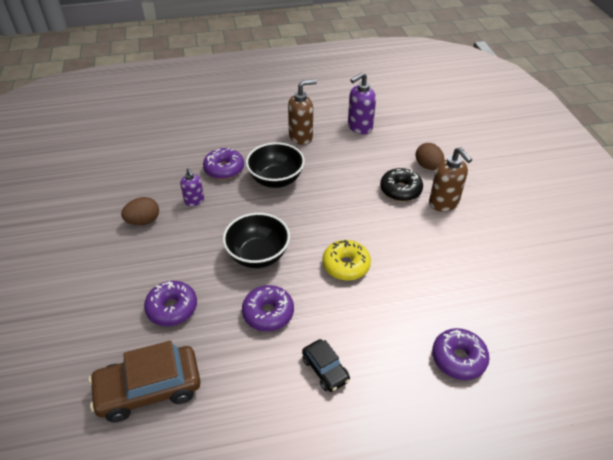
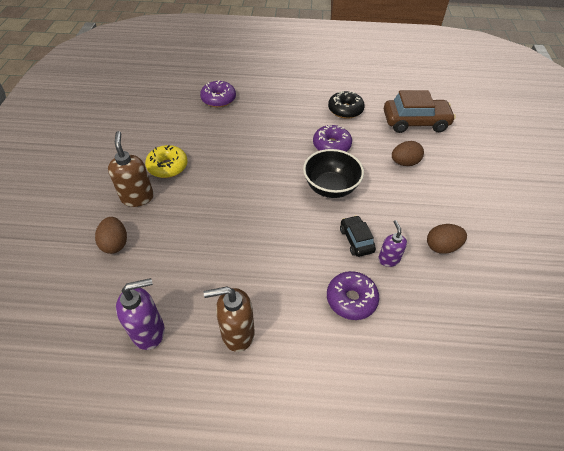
camera: 165 degrees left, 5 degrees up
purple donut [144,281,197,326] -> brown egg [392,141,424,166]
black bowl [246,142,305,188] -> none
black car [302,339,350,392] -> black car moved to [340,215,376,257]
yellow donut [322,240,371,281] -> yellow donut moved to [145,145,188,178]
black donut [380,168,423,201] -> black donut moved to [328,91,365,119]

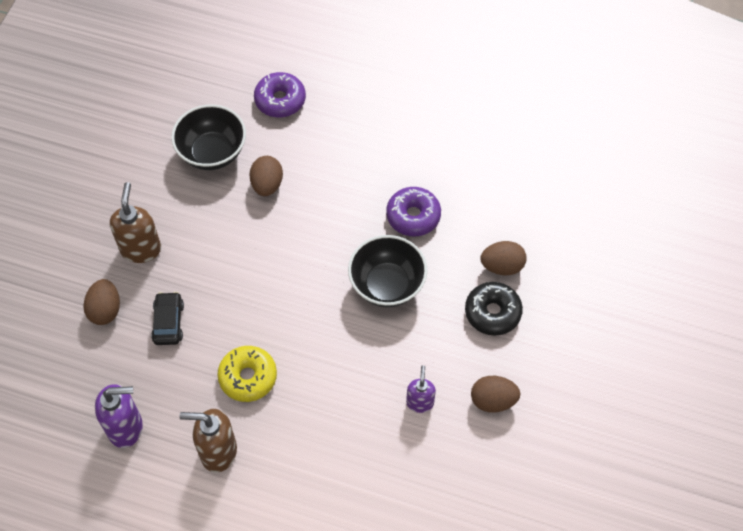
camera: 15 degrees right, 10 degrees up
yellow donut [145,145,188,178] -> yellow donut moved to [217,346,277,402]
purple donut [327,271,379,320] -> none
black donut [328,91,365,119] -> black donut moved to [465,282,523,336]
black car [340,215,376,257] -> black car moved to [151,292,184,345]
brown car [384,90,456,133] -> none
none -> black bowl [171,104,246,170]
none -> brown egg [249,156,283,196]

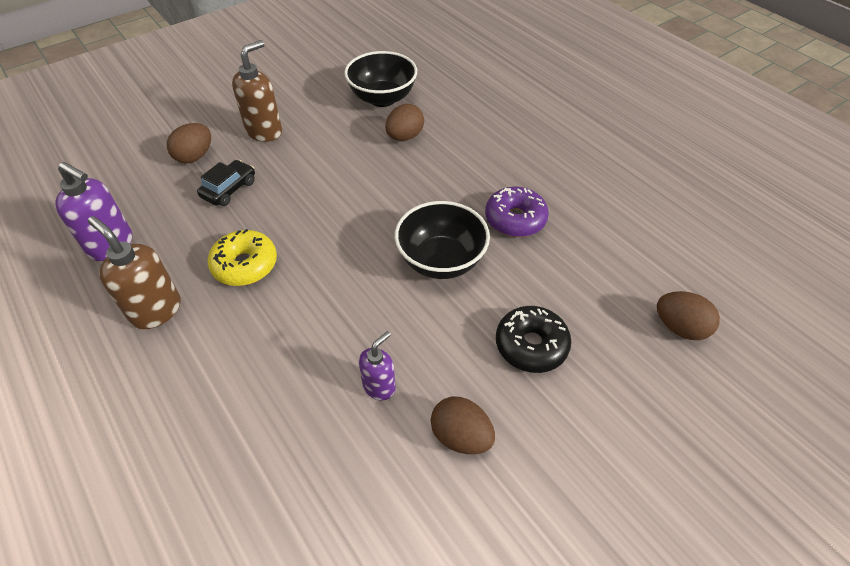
camera: 35 degrees right, 10 degrees down
purple donut [254,72,306,118] -> none
brown egg [481,241,527,275] -> brown egg moved to [657,291,720,340]

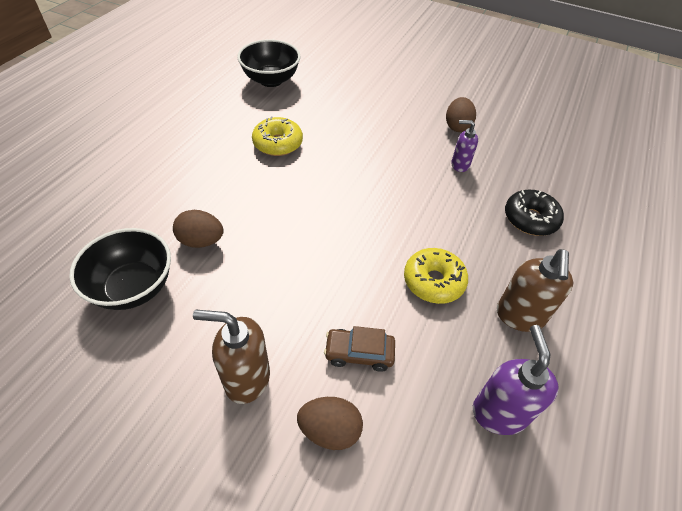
camera: 120 degrees left, 0 degrees up
black car [197,160,255,206] -> brown car [324,326,395,372]
black bowl [394,201,490,279] -> black bowl moved to [237,39,301,87]
purple donut [485,187,549,237] -> yellow donut [252,116,303,156]
black donut [496,306,571,373] -> black donut moved to [505,190,564,236]
brown egg [657,291,720,340] -> none

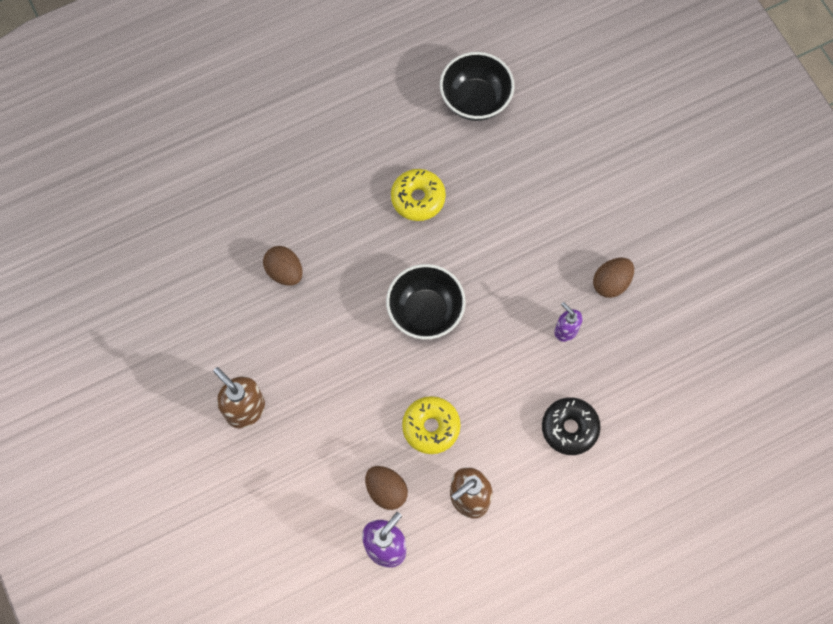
camera: 40 degrees right, 20 degrees up
black bowl [69,228,171,310] -> black bowl moved to [386,264,466,339]
brown egg [297,397,363,450] -> brown egg moved to [365,466,408,510]
brown car [324,326,395,372] -> none

